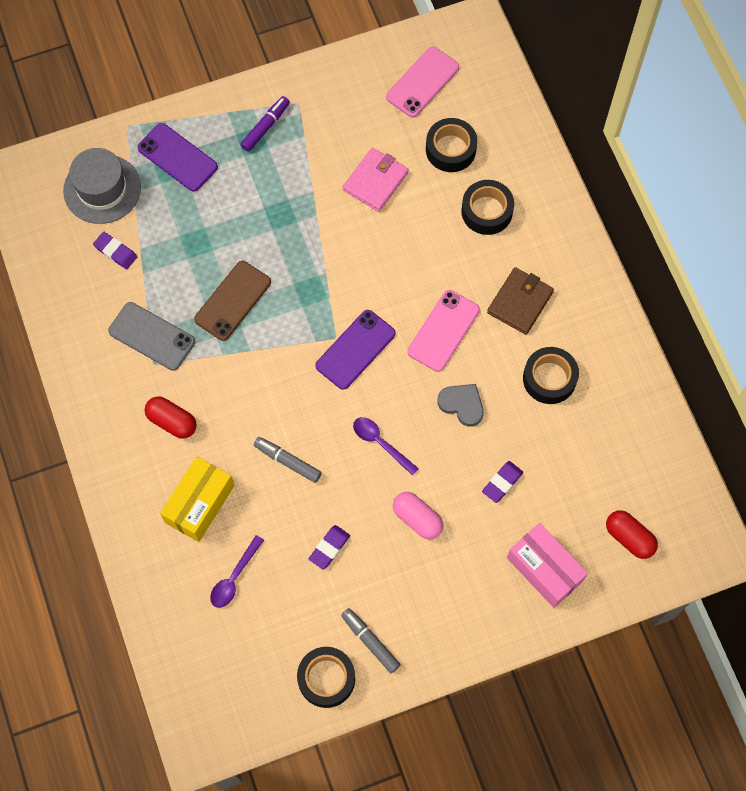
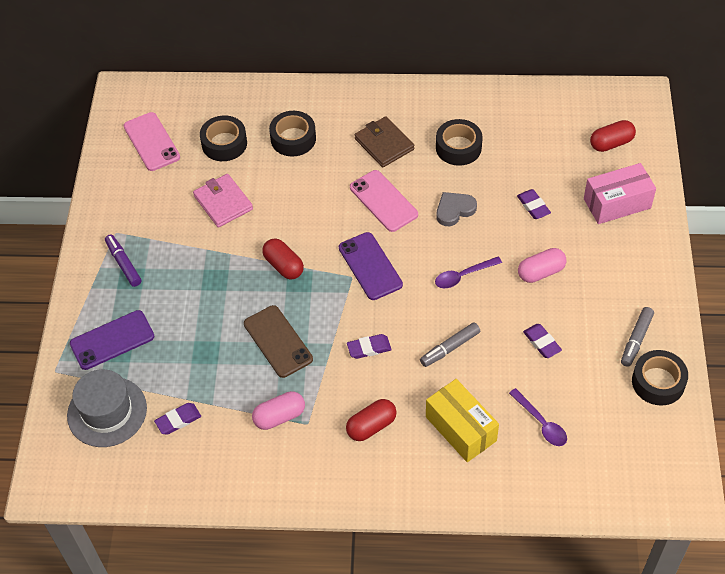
camera: 65 degrees left, 15 degrees down
grey phone [108,302,195,371] -> pink capsule [252,391,305,430]
grey marker [341,608,401,673] -> grey marker turned 45 degrees counterclockwise [621,307,654,367]
none -> red capsule [262,238,304,279]
none -> purple eraser [347,334,392,359]

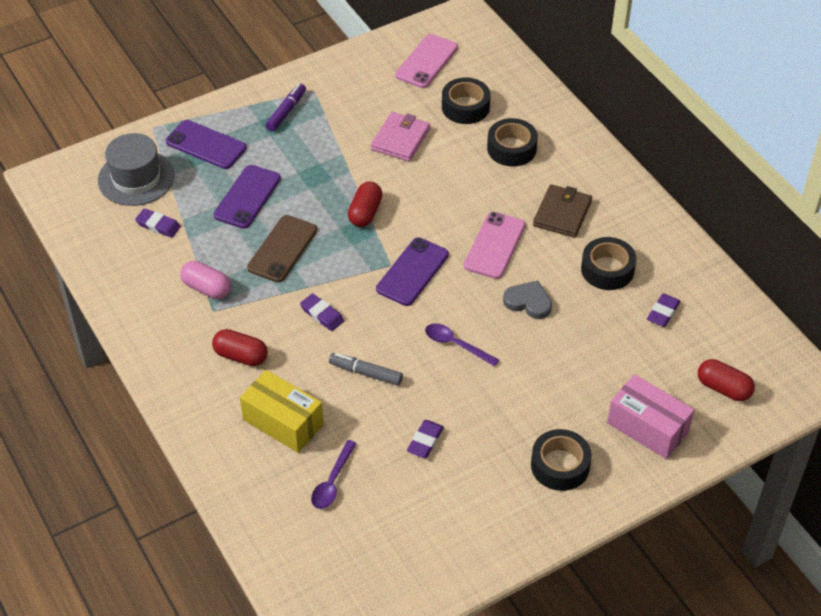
camera: 55 degrees right, 5 degrees down
yellow box [426,379,499,462] -> yellow box turned 75 degrees counterclockwise [240,370,324,453]
purple eraser [517,189,551,219] -> purple eraser moved to [647,293,681,327]
pink capsule [518,248,567,283] -> none
grey marker [621,307,654,367] -> none
black tape [632,350,688,406] -> black tape moved to [531,429,592,491]
none -> purple phone [213,165,281,229]

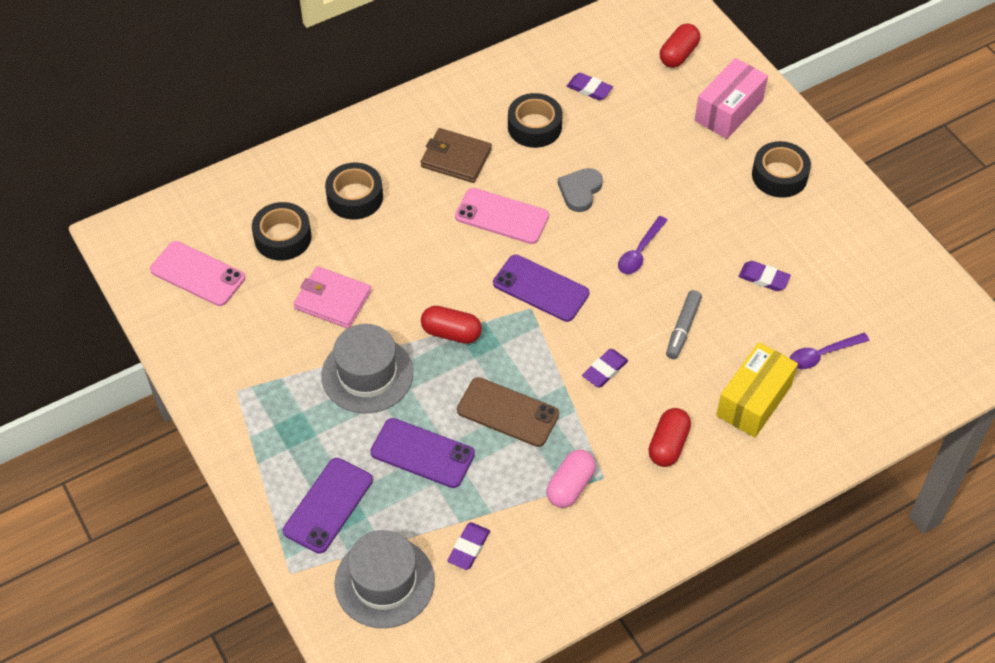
camera: 90 degrees left, 5 degrees up
purple marker [265,84,306,132] -> none
purple spoon [311,440,357,509] -> purple spoon turned 135 degrees clockwise [790,333,870,369]
none -> grey hat [321,324,413,413]

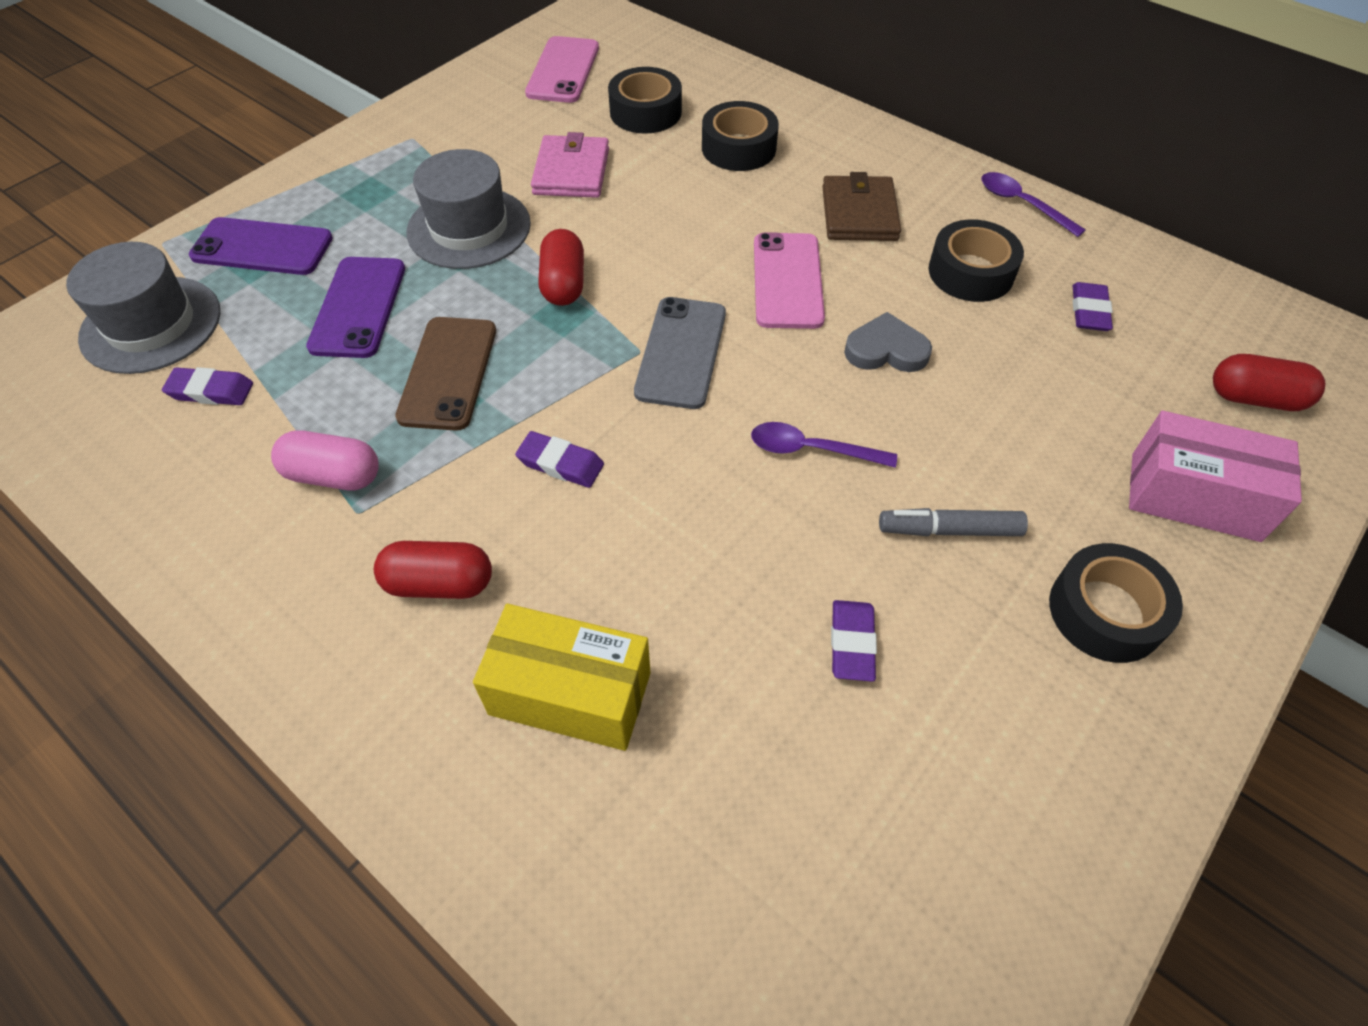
camera: 70 degrees right, 0 degrees up
purple phone [493,255,589,322] -> grey phone [634,297,726,409]
grey marker [666,290,702,359] -> grey marker moved to [879,508,1028,536]
purple spoon [790,333,870,369] -> purple spoon moved to [982,172,1086,237]

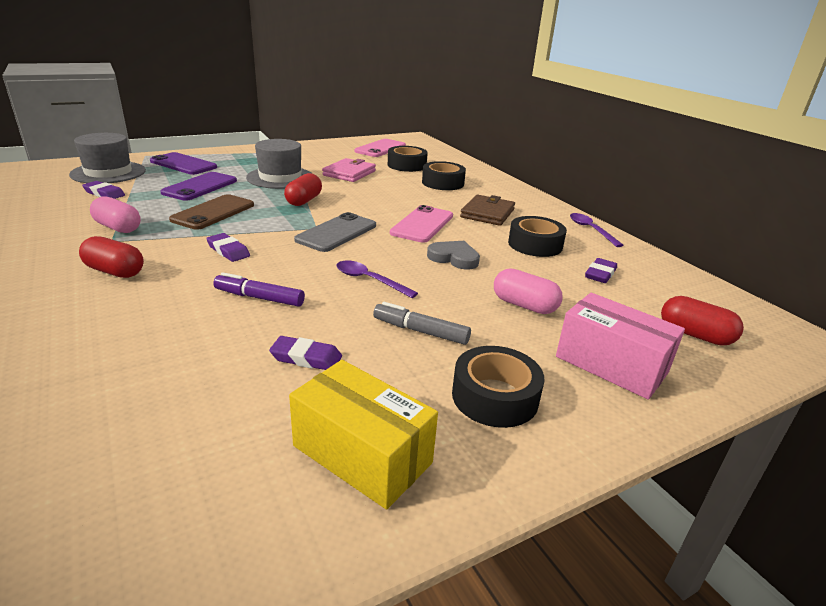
camera: 20 degrees right, 25 degrees down
yellow box [473,604,651,751] -> yellow box moved to [289,360,438,509]
purple eraser [831,600,877,682] -> purple eraser turned 75 degrees clockwise [269,336,342,370]
none -> purple marker [213,272,305,307]
none -> pink capsule [494,268,563,314]

